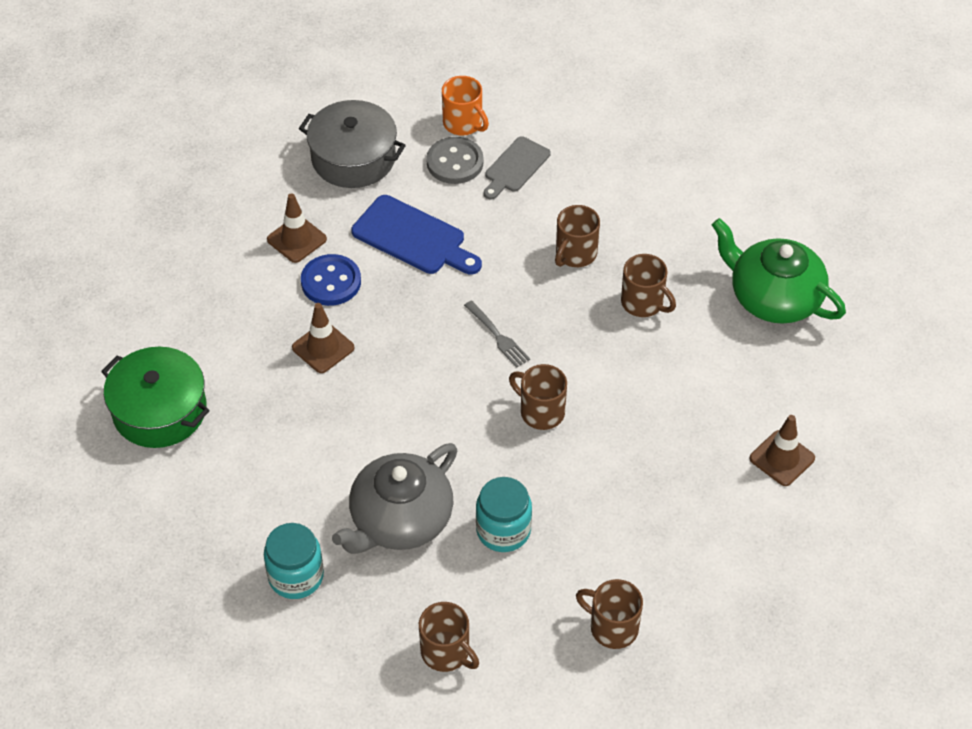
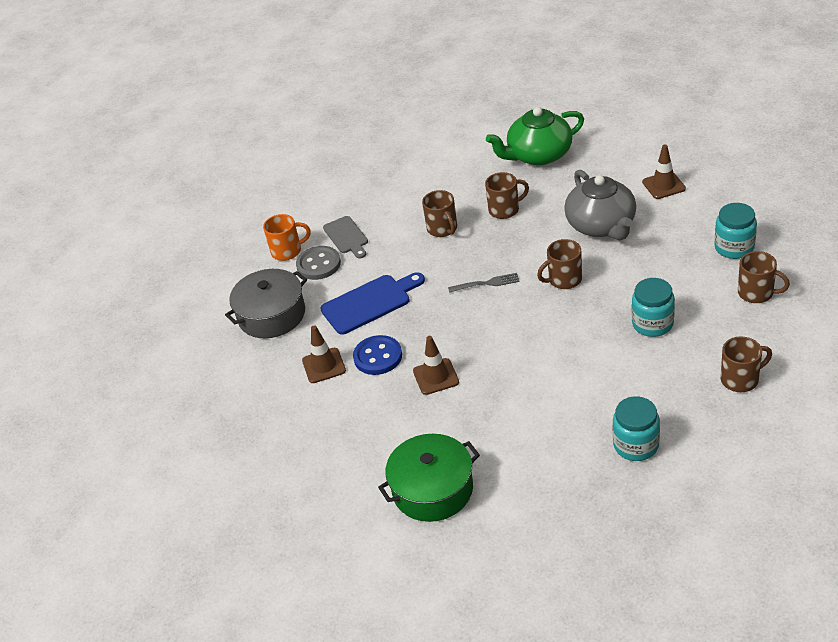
camera: 55 degrees left, 10 degrees down
grey teapot [332,443,457,554] -> grey teapot moved to [564,170,636,240]
brown mug [576,579,643,649] -> brown mug turned 120 degrees counterclockwise [738,251,790,303]
none -> turquoise jar [714,203,757,259]

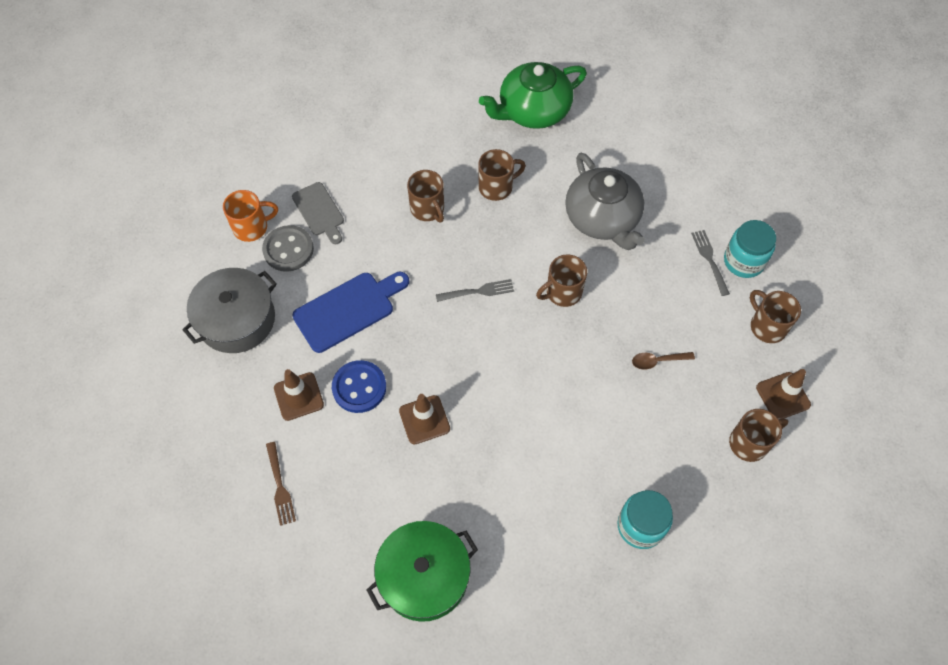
camera: 10 degrees left, 20 degrees up
turquoise jar [632,278,675,337] -> brown spoon [632,352,695,370]
brown traffic cone [642,145,686,199] -> brown traffic cone moved to [756,369,811,420]
brown mug [738,251,790,303] -> brown mug turned 150 degrees counterclockwise [750,290,801,343]
none -> brown fork [266,442,296,526]
none -> grey fork [691,230,730,296]

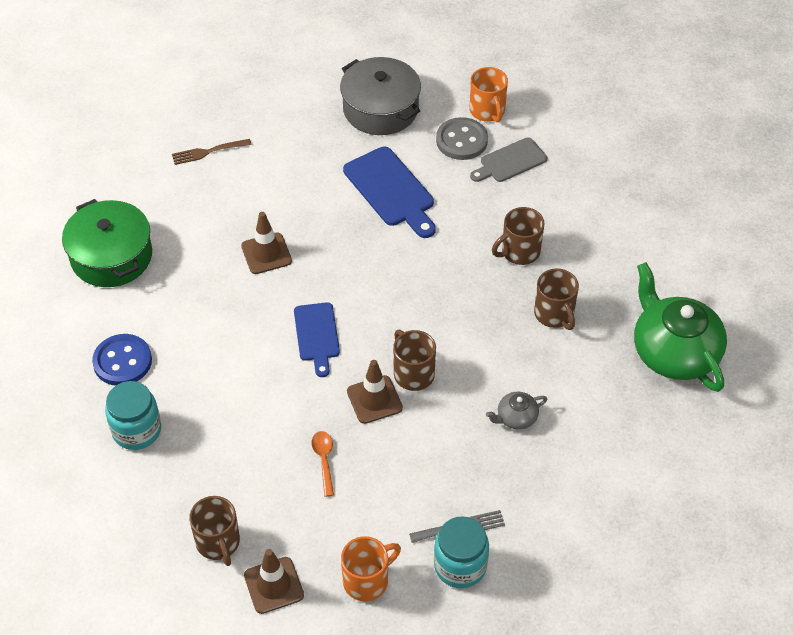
camera: 90 degrees right, 10 degrees down
brown traffic cone [274,369,324,421] -> brown traffic cone moved to [347,360,403,424]
blue button [332,360,386,413] -> blue button moved to [92,334,152,386]
grey fork [436,279,514,302] -> none
grey teapot [565,153,645,250] -> grey teapot [486,391,547,430], size x0.44
brown spoon [632,352,695,370] -> orange spoon [312,431,334,497]
brown mug [750,290,801,343] -> orange mug [341,536,401,601]
none -> blue cutting board [294,302,340,377]

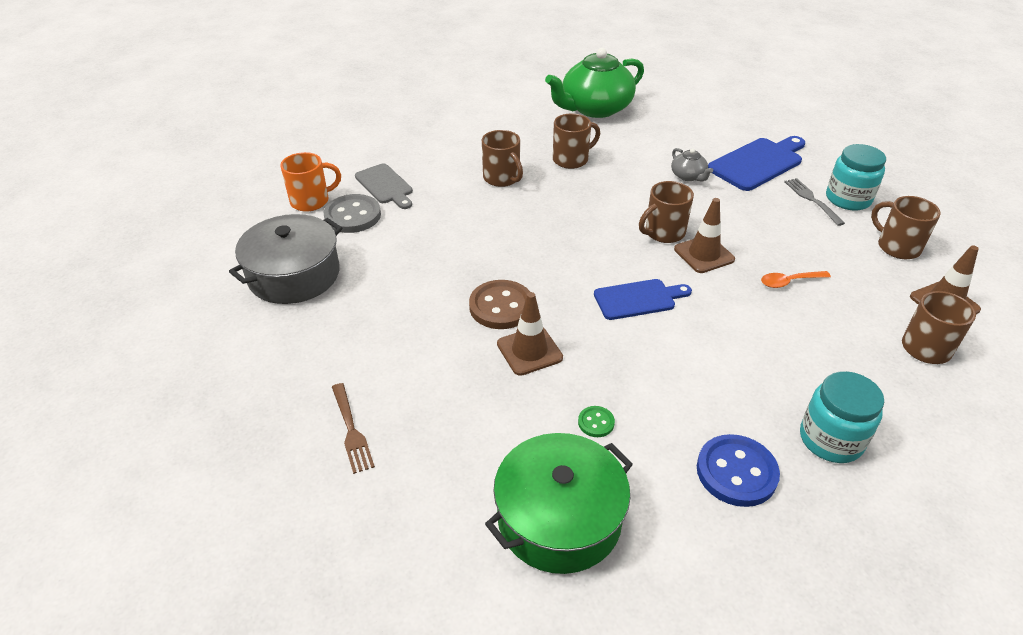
camera: 95 degrees left, 10 degrees down
orange mug [341,536,401,601] -> brown mug [871,196,941,259]
blue cutting board [343,147,436,238] -> blue cutting board moved to [708,136,805,191]
none -> brown button [469,280,530,329]
none -> green button [578,406,615,437]

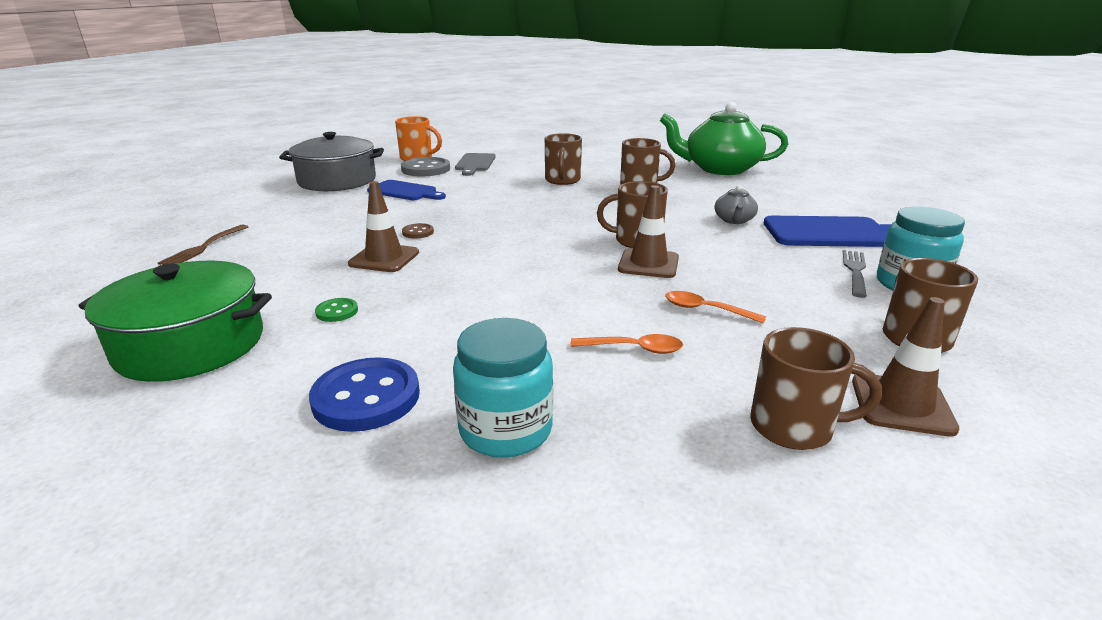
camera: 40 degrees right, 15 degrees down
brown button [469,280,530,329] -> brown button [402,223,434,239], size x0.49
blue cutting board [594,279,692,320] -> blue cutting board moved to [367,180,446,200]
none -> orange spoon [570,334,683,354]

